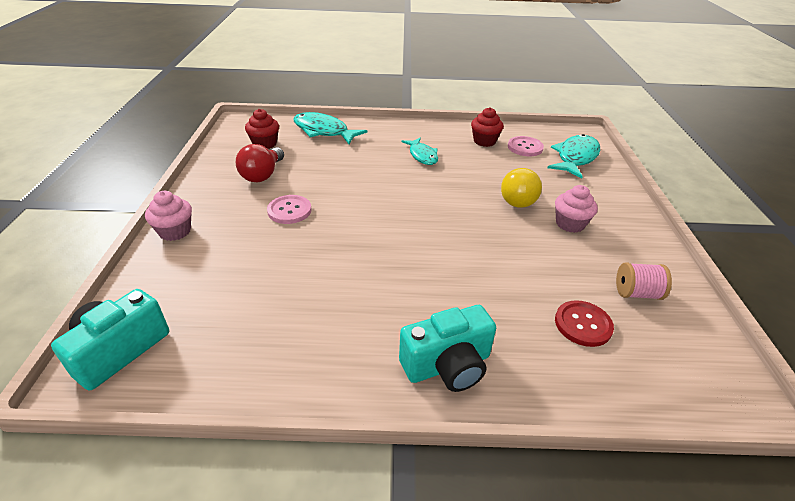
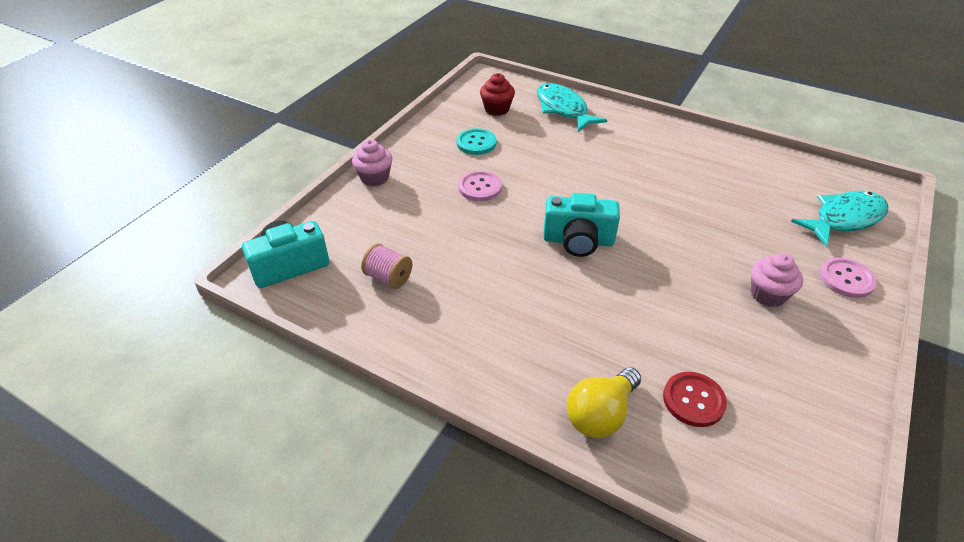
camera: 30 degrees right, 5 degrees up
red light bulb [236,144,284,182] -> turquoise button [456,128,497,155]
turquoise camera [399,305,496,392] -> turquoise camera moved to [543,193,620,257]
turquoise fish [401,138,438,165] -> none
red cupcake [471,107,504,147] -> none
yellow light bulb [501,168,542,208] -> yellow light bulb moved to [567,367,641,438]
pink button [508,136,544,156] -> pink button moved to [819,257,877,298]
pink spool [616,262,672,300] -> pink spool moved to [361,243,412,289]

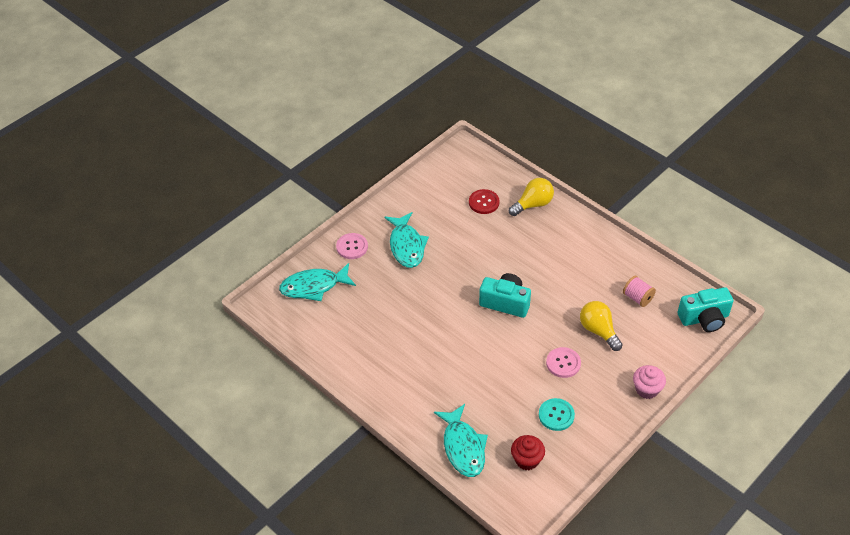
camera: 165 degrees left, 5 degrees up
pink cupcake [751,253,803,307] -> turquoise fish [384,212,429,268]
none -> yellow light bulb [580,301,623,351]

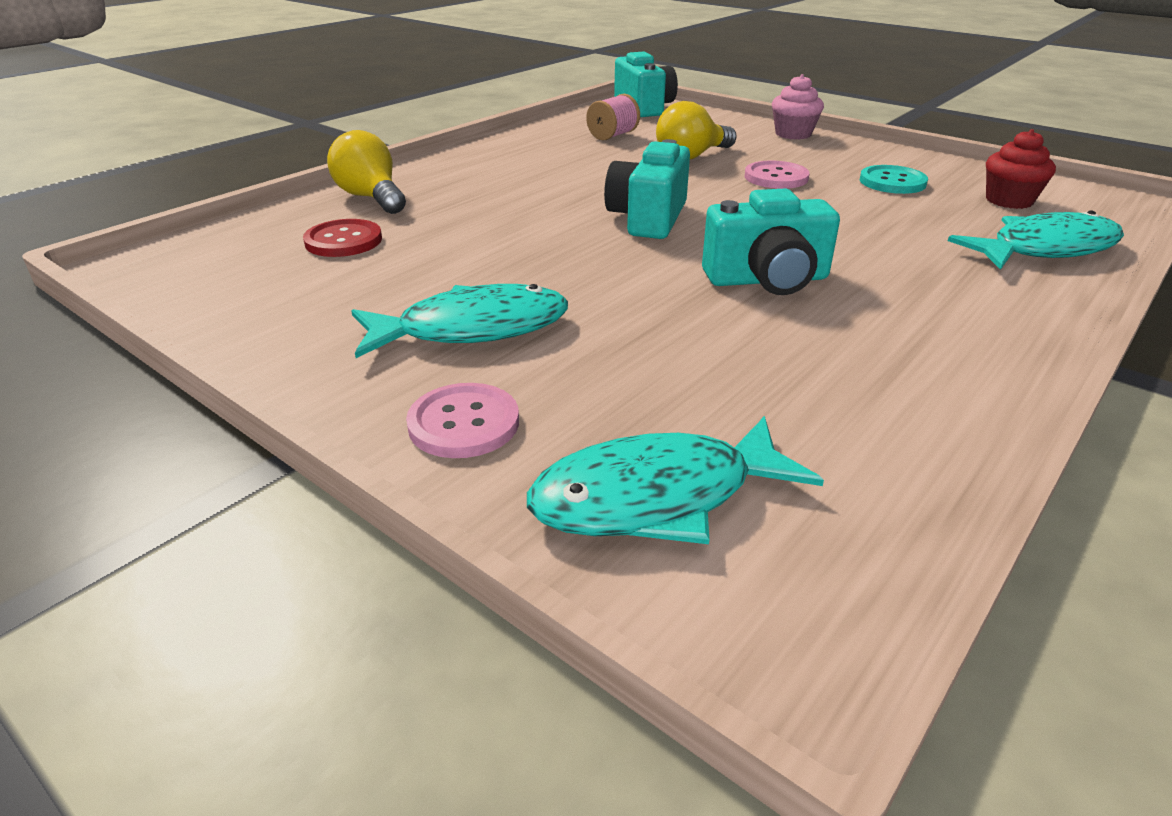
camera: 95 degrees left, 15 degrees down
turquoise fish [279,263,356,301] -> turquoise fish turned 90 degrees clockwise [527,416,824,544]
none -> turquoise camera [702,189,840,295]

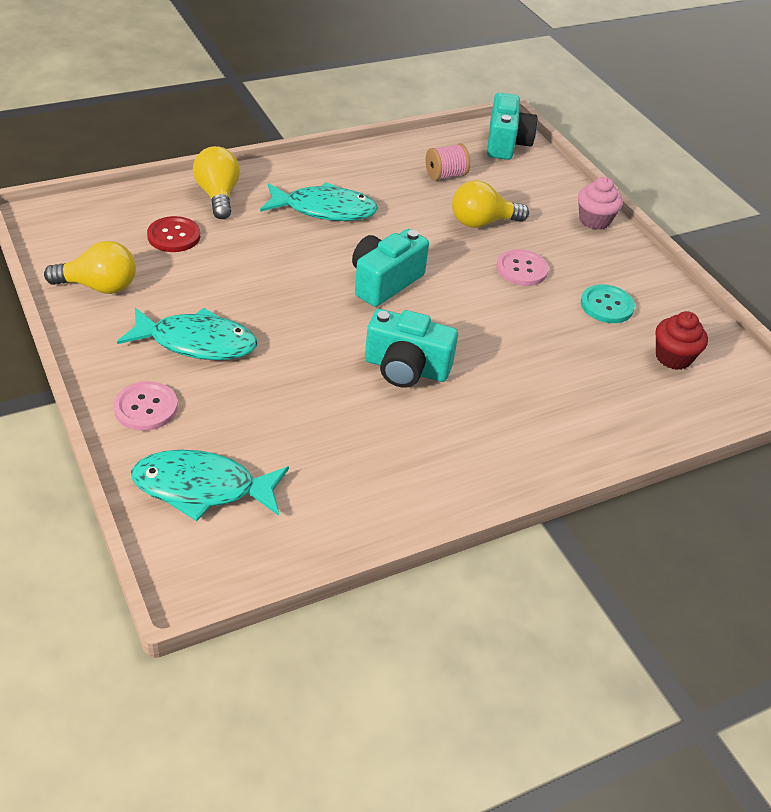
camera: 20 degrees right, 10 degrees up
turquoise fish [948,210,1124,270] -> turquoise fish moved to [260,182,378,221]
none -> yellow light bulb [44,241,136,294]

